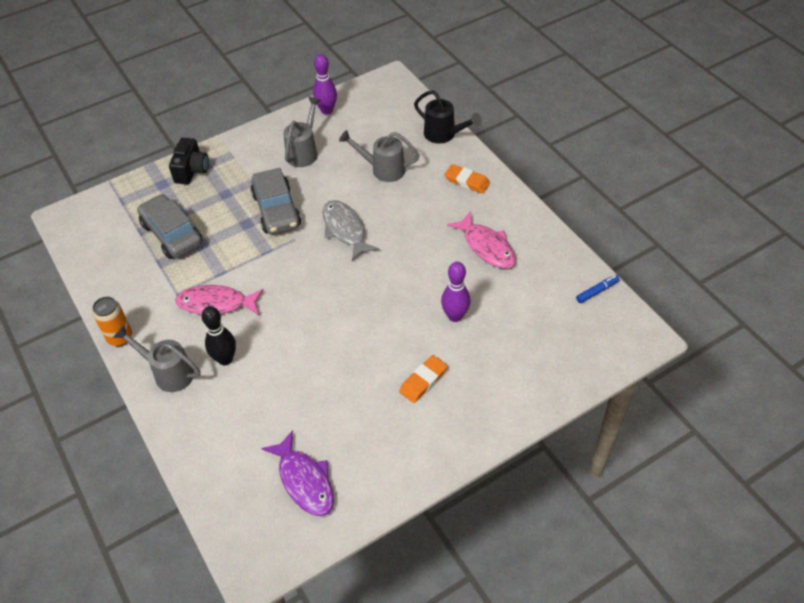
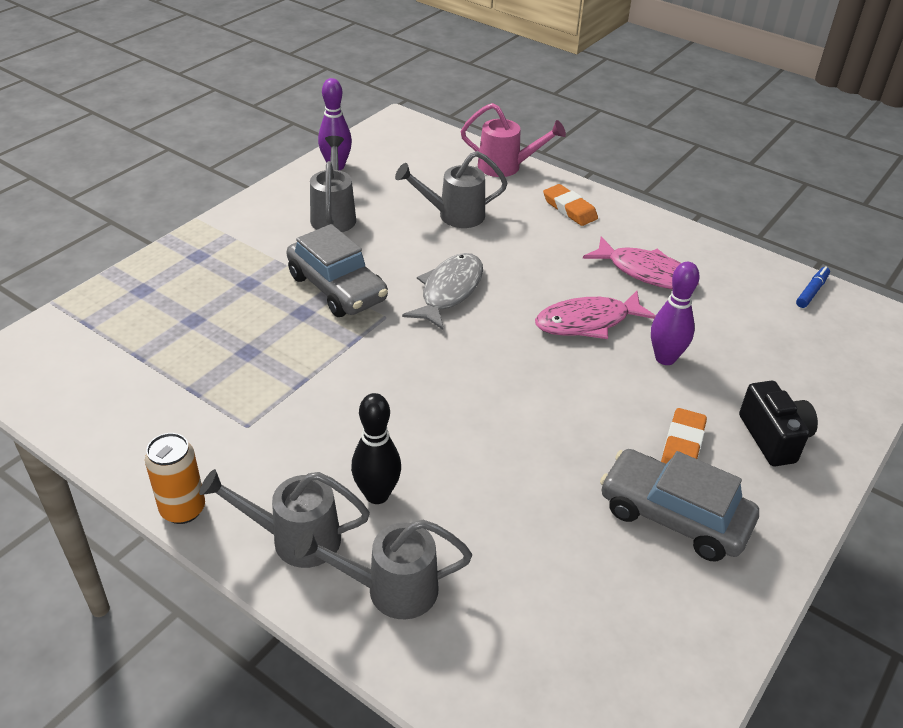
camera: 25 degrees left, 10 degrees down
grey car [137,194,203,259] -> grey car moved to [600,449,759,561]
black camera [169,138,209,184] -> black camera moved to [739,381,818,466]
pink fish [175,285,263,316] -> pink fish moved to [535,291,656,339]
purple fish [261,430,334,516] -> none
grey fish [323,200,379,261] -> grey fish turned 75 degrees clockwise [402,253,483,330]
black watering can [414,90,482,144] -> pink watering can [461,103,566,177]
orange eraser [445,164,490,194] -> orange eraser turned 45 degrees clockwise [543,184,598,226]
none -> grey watering can [295,520,472,619]

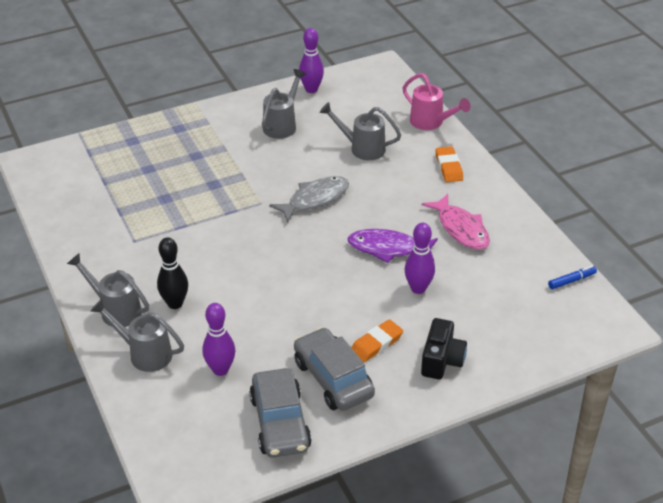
camera: 30 degrees right, 0 degrees up
orange can [145,433,205,524] -> none
grey car [286,224,388,317] -> grey car moved to [249,368,312,458]
pink fish [535,291,656,339] -> purple fish [347,229,438,263]
none -> purple bowling pin [202,303,236,376]

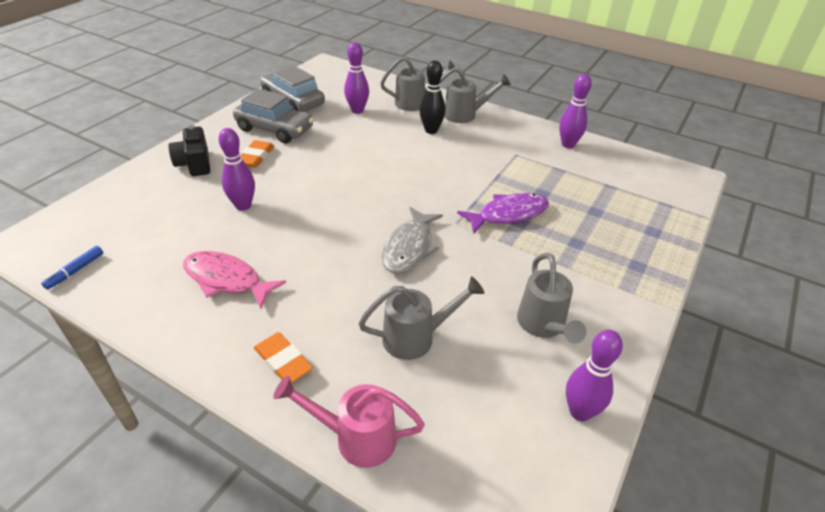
camera: 145 degrees right, 0 degrees up
purple fish [347,229,438,263] -> purple fish moved to [457,193,549,233]
none -> purple bowling pin [559,74,592,148]

